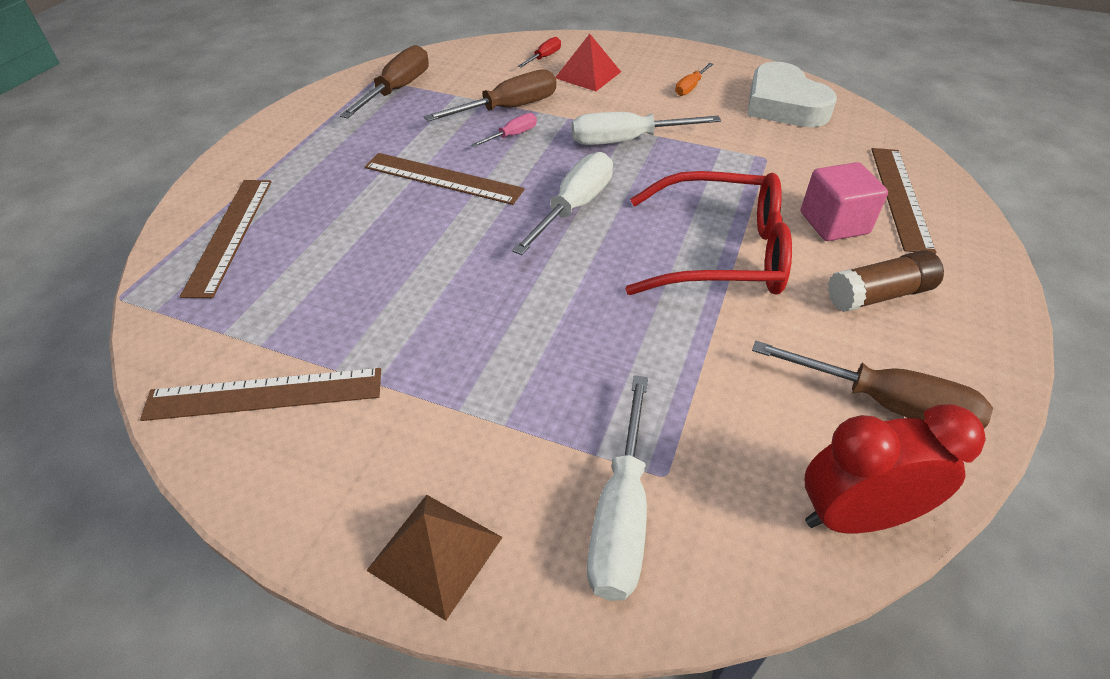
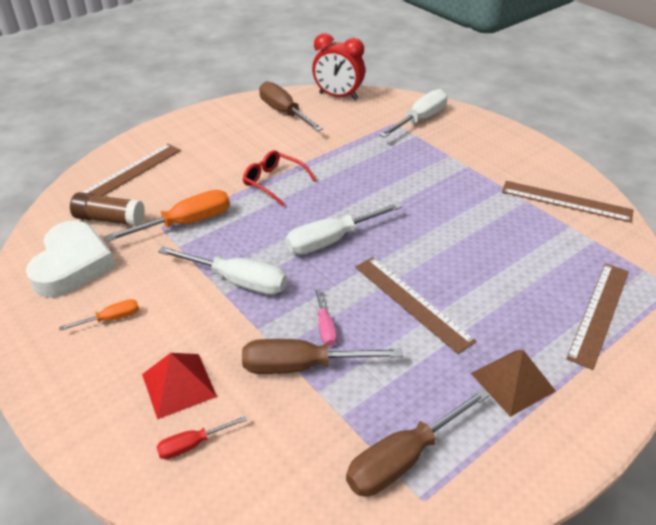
camera: 150 degrees left, 5 degrees down
brown pyramid [366,495,503,621] -> brown pyramid moved to [471,350,556,417]
pink screwdriver [471,113,537,147] -> pink screwdriver turned 90 degrees counterclockwise [314,287,337,346]
red glasses [625,171,792,295] -> red glasses [243,150,316,206], size x0.56
pink cube [801,162,888,241] -> none
brown glue stick [828,250,944,312] -> brown glue stick moved to [70,192,145,226]
none -> orange screwdriver [104,190,230,242]

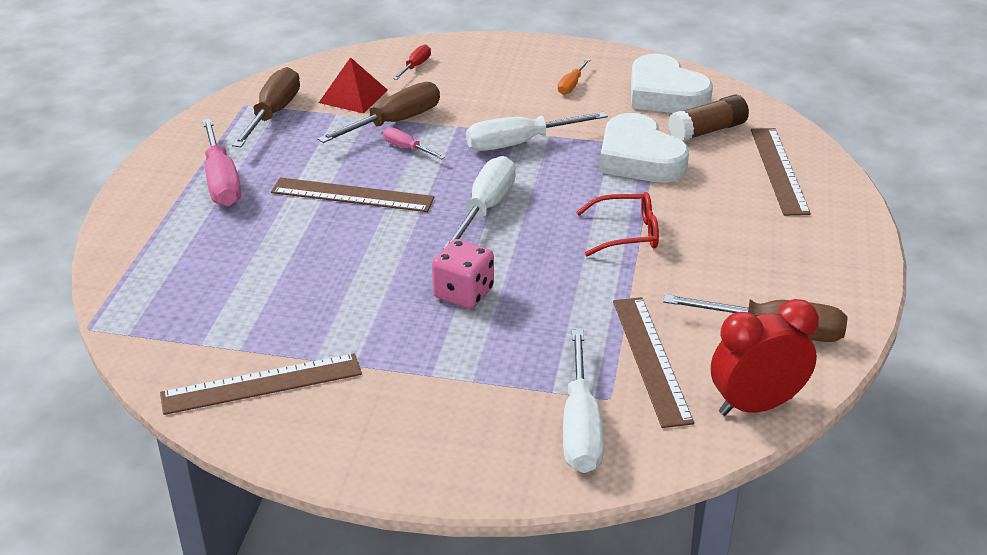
camera: 140 degrees right, 5 degrees down
orange screwdriver [104,190,230,242] -> white heart [600,113,689,183]
red pyramid [142,353,217,420] -> red pyramid moved to [319,57,388,113]
brown pyramid [471,350,556,417] -> pink screwdriver [202,119,241,206]
brown ruler [566,263,629,370] -> brown ruler moved to [613,297,694,428]
none -> pink dice [432,239,494,309]

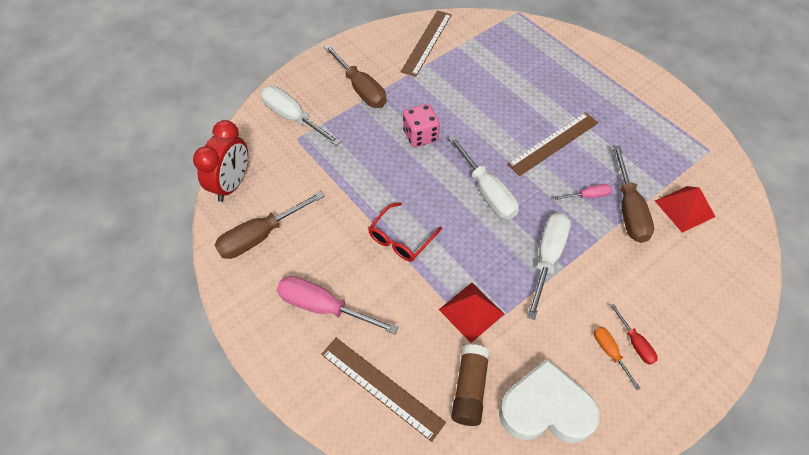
camera: 130 degrees right, 20 degrees up
pink screwdriver [202,119,241,206] -> pink screwdriver moved to [277,276,399,334]
brown screwdriver [232,67,300,147] -> brown screwdriver moved to [324,45,387,108]
red screwdriver [393,44,431,80] -> red screwdriver moved to [610,304,658,365]
white heart [600,113,689,183] -> red pyramid [439,283,504,343]
brown ruler [613,297,694,428] -> none

